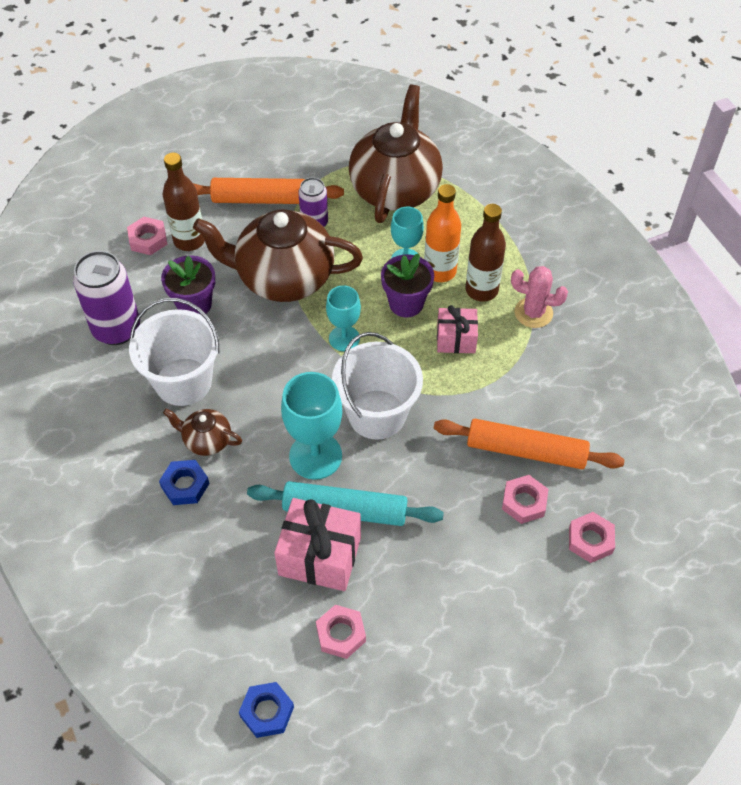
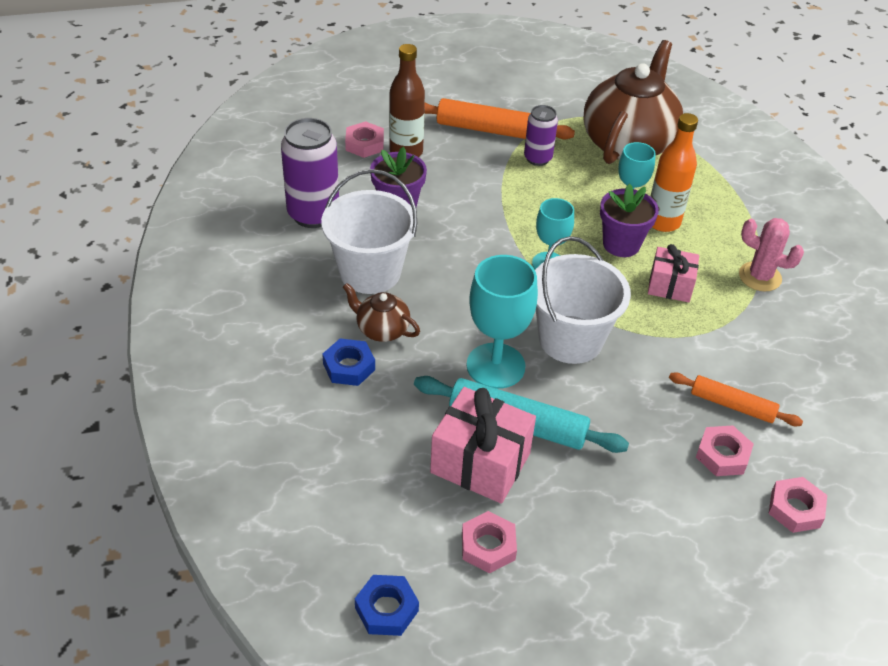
camera: 10 degrees right, 10 degrees down
brown teapot [193,209,363,302] -> none
orange rolling pin [434,419,625,469] -> orange rolling pin [669,372,803,426], size x0.63
brown bottle [465,204,506,302] -> none

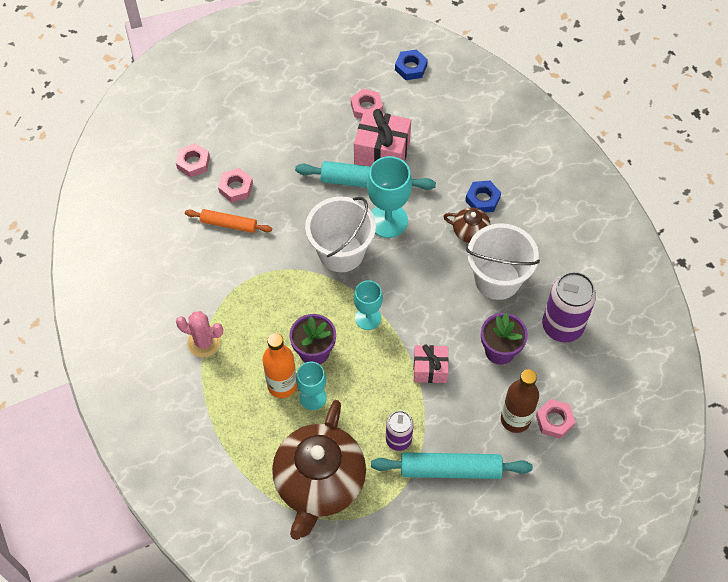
camera: 170 degrees right, 15 degrees up
orange rolling pin [424,98,575,139] -> turquoise rolling pin [371,452,533,479]
pink gift [648,244,699,302] -> pink gift moved to [413,345,449,383]

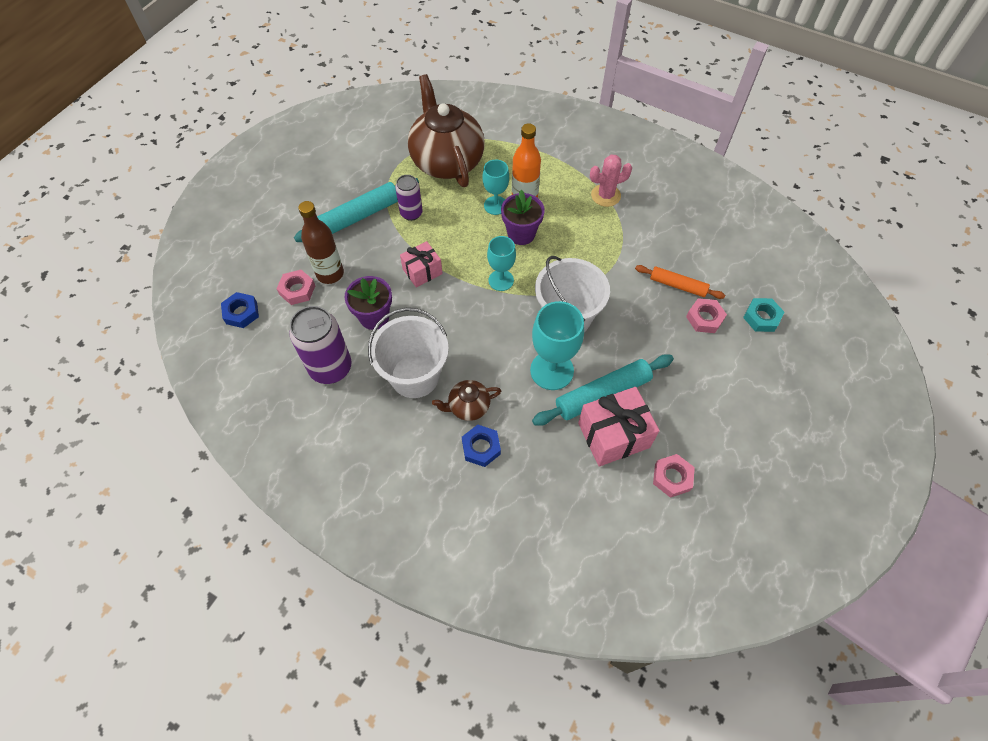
camera: 145 degrees right, 0 degrees up
pink nut [176,143,210,177] -> turquoise nut [743,298,784,332]
orange rolling pin [185,209,272,233] -> orange rolling pin turned 45 degrees clockwise [635,265,725,299]
blue nut [395,49,428,80] -> blue nut moved to [221,292,259,328]

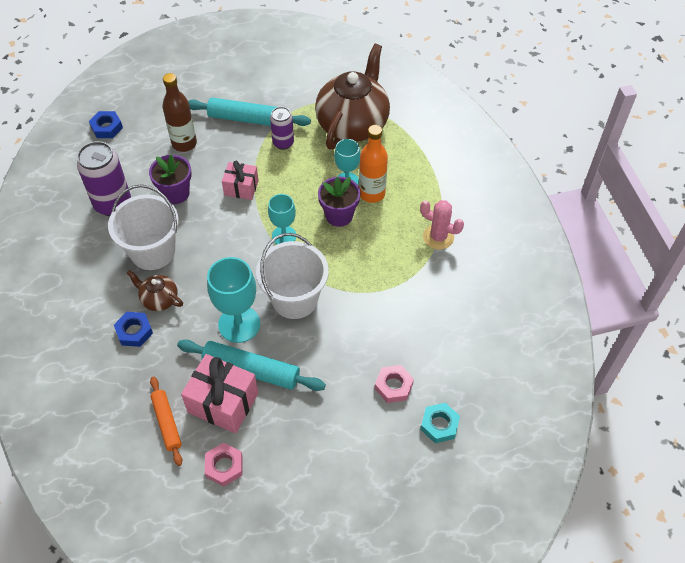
camera: 45 degrees right, 5 degrees down
pink nut [276,270,315,305] -> none
orange rolling pin [635,265,725,299] -> orange rolling pin moved to [150,377,182,466]

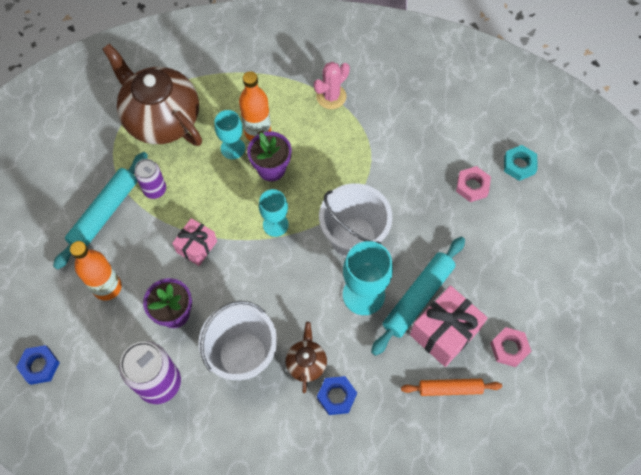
camera: 70 degrees left, 10 degrees up
brown teapot [127,270,183,311] -> brown teapot turned 135 degrees clockwise [286,322,327,393]
brown bottle [162,73,197,152] -> orange bottle [70,241,122,301]

